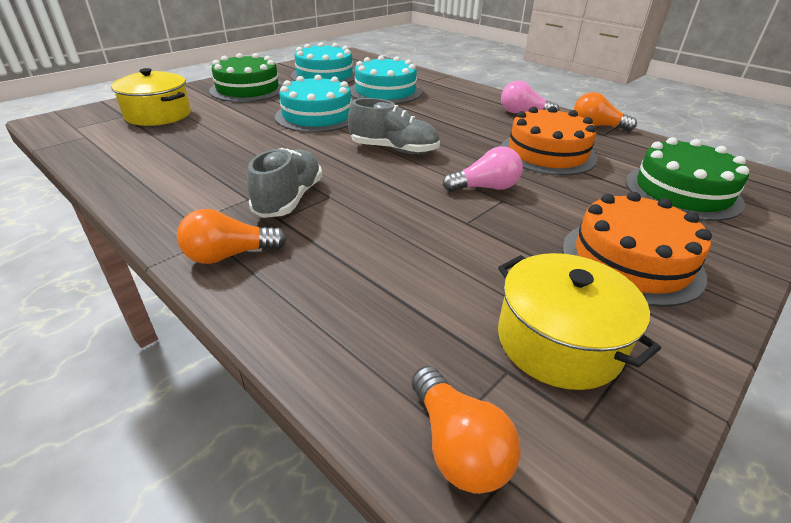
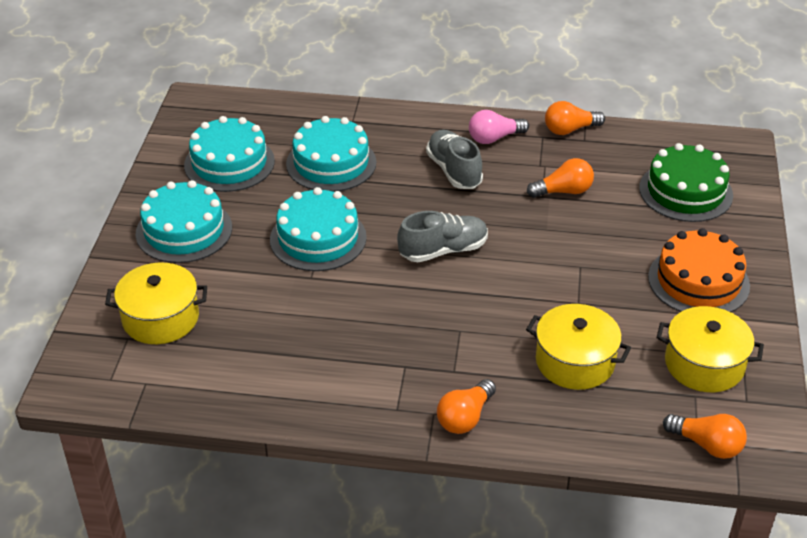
camera: 35 degrees left, 5 degrees up
green cake [209,53,283,102] -> turquoise cake [136,180,232,263]
grey shoe [247,148,322,218] -> grey shoe moved to [426,130,483,189]
pink light bulb [443,146,523,192] -> none
orange cake [501,106,597,176] -> orange light bulb [527,158,594,198]
none -> yellow pot [526,304,631,390]

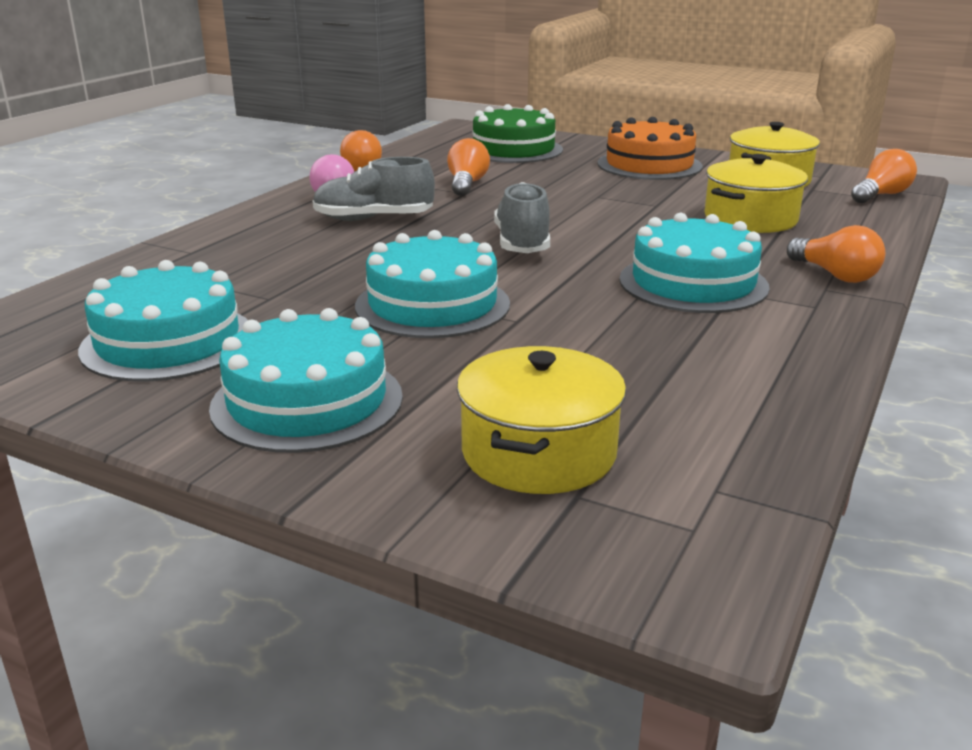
camera: 70 degrees left, 15 degrees down
turquoise cake [286,116,376,192] -> turquoise cake moved to [619,213,770,313]

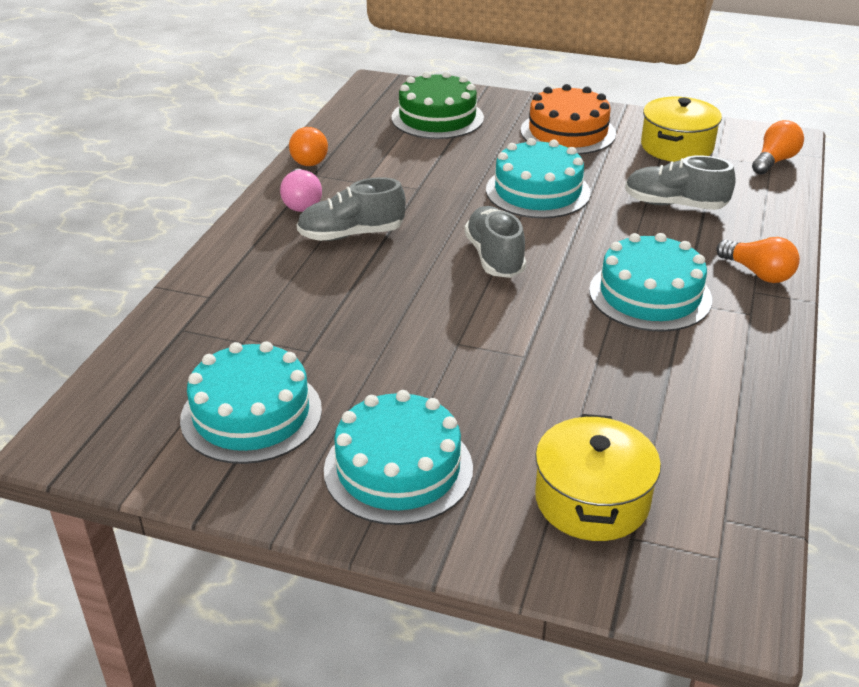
camera: 10 degrees left, 10 degrees up
turquoise cake [355,230,510,338] -> turquoise cake moved to [486,138,591,218]
orange light bulb [447,138,490,196] -> none
yellow pot [704,154,808,233] -> grey shoe [625,155,736,210]

